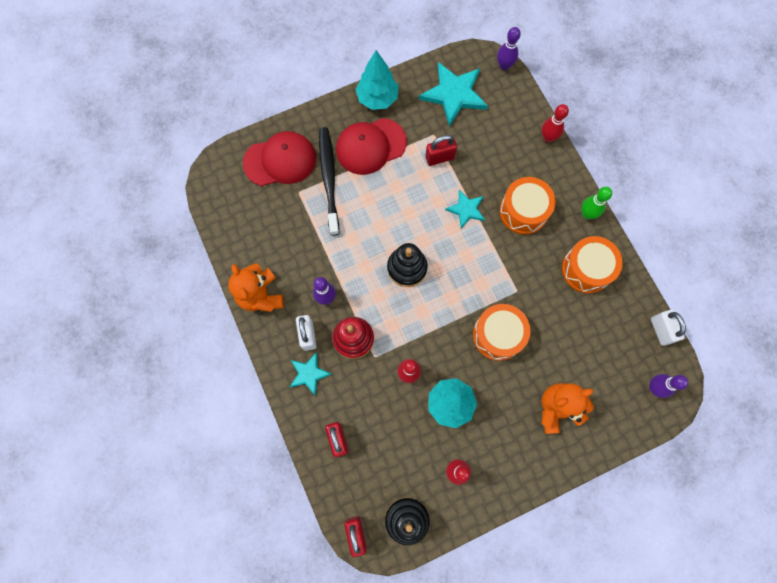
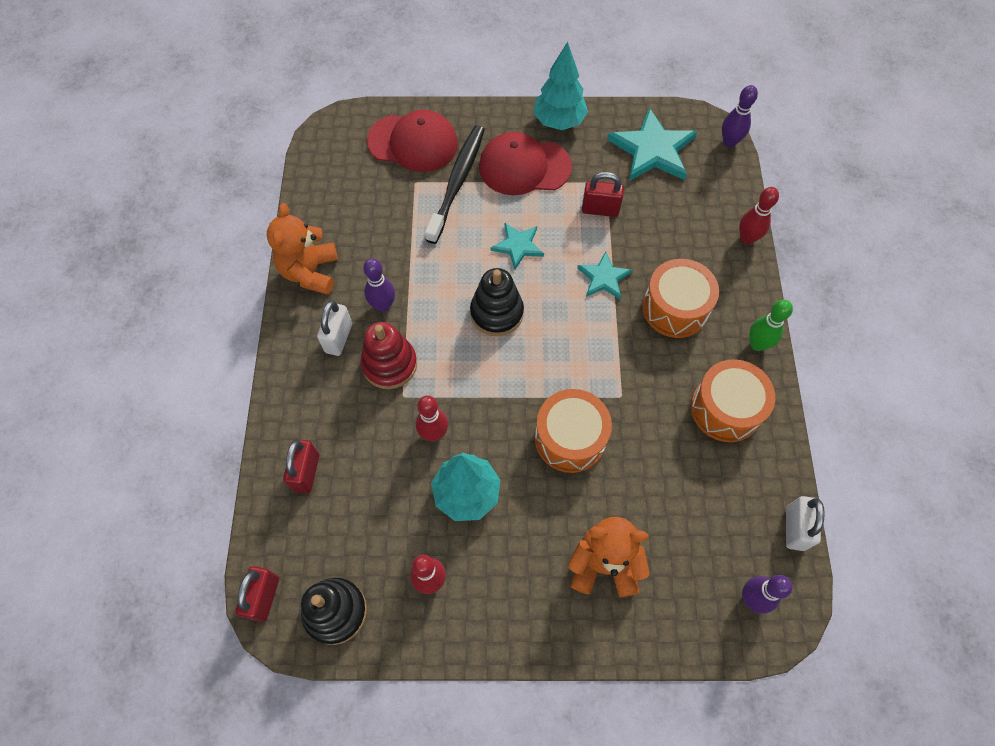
camera: 25 degrees right, 10 degrees down
turquoise star [290,352,332,396] -> turquoise star moved to [490,223,544,269]

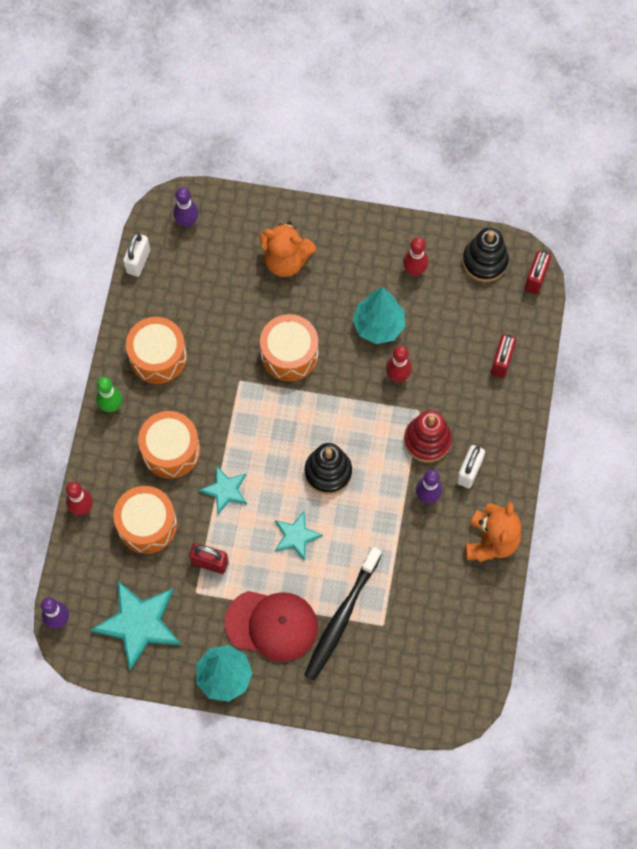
camera: 170 degrees left, 5 degrees up
red cap [367,110,458,172] -> none
none -> orange drum [113,486,177,554]

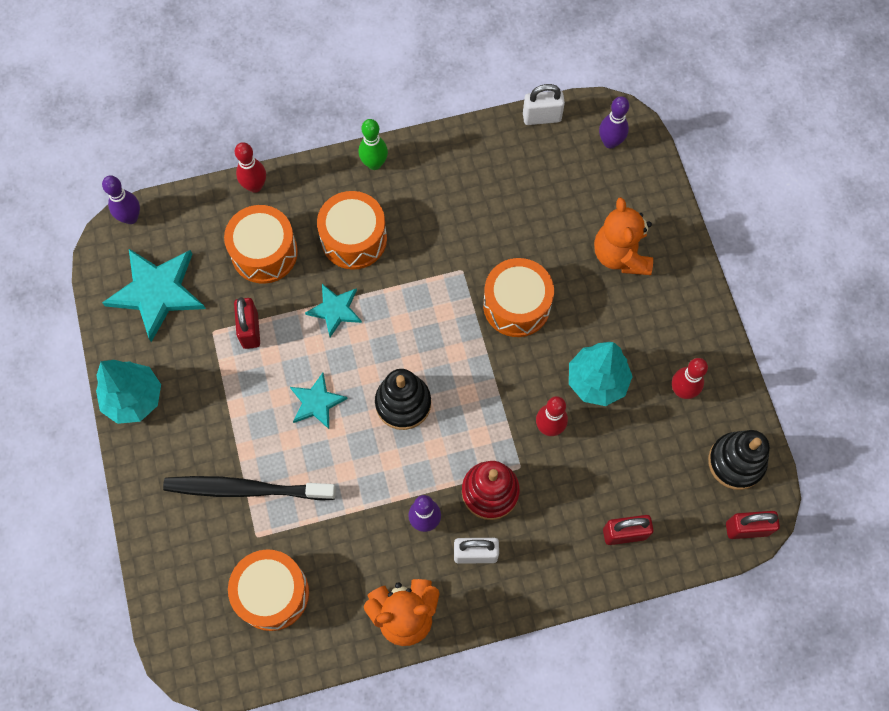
camera: 65 degrees right, 0 degrees up
orange drum [126,317,187,384] -> orange drum moved to [228,549,309,631]
red cap [225,591,318,662] -> none

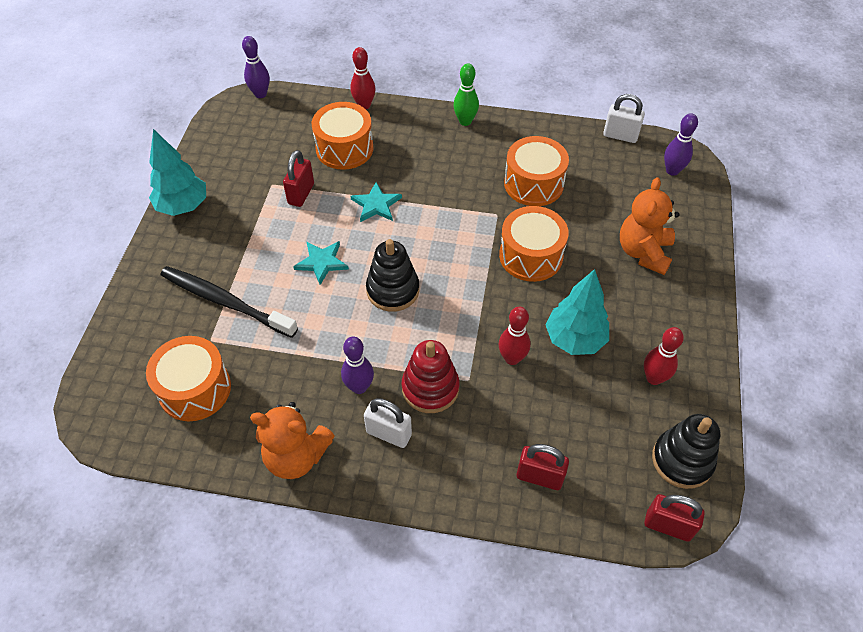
camera: 25 degrees right, 15 degrees down
turquoise star [102,249,206,342] -> none
orange drum [317,191,387,270] -> orange drum moved to [504,136,569,206]

